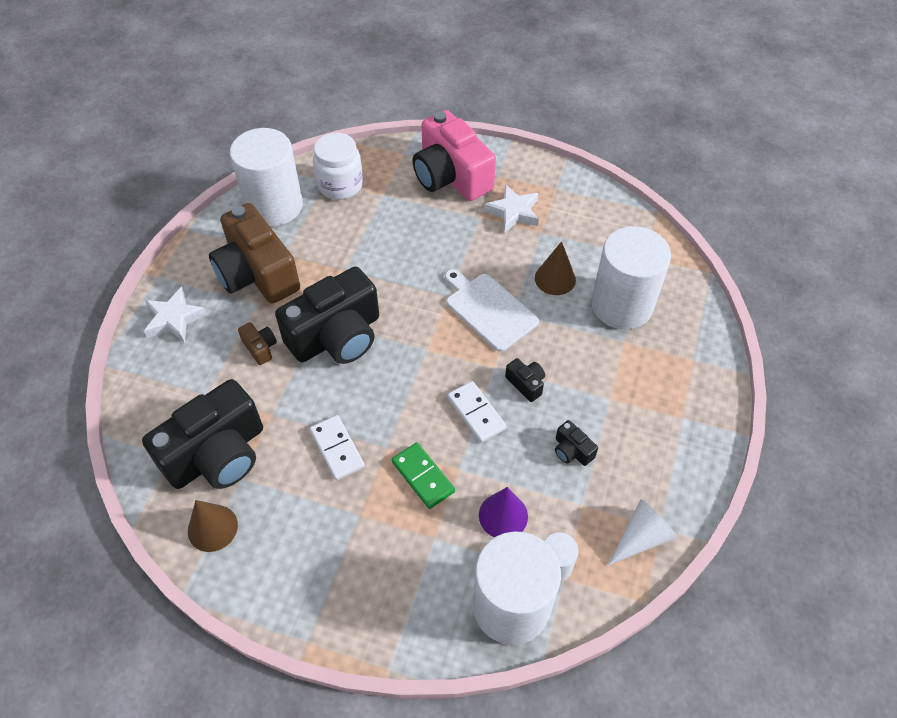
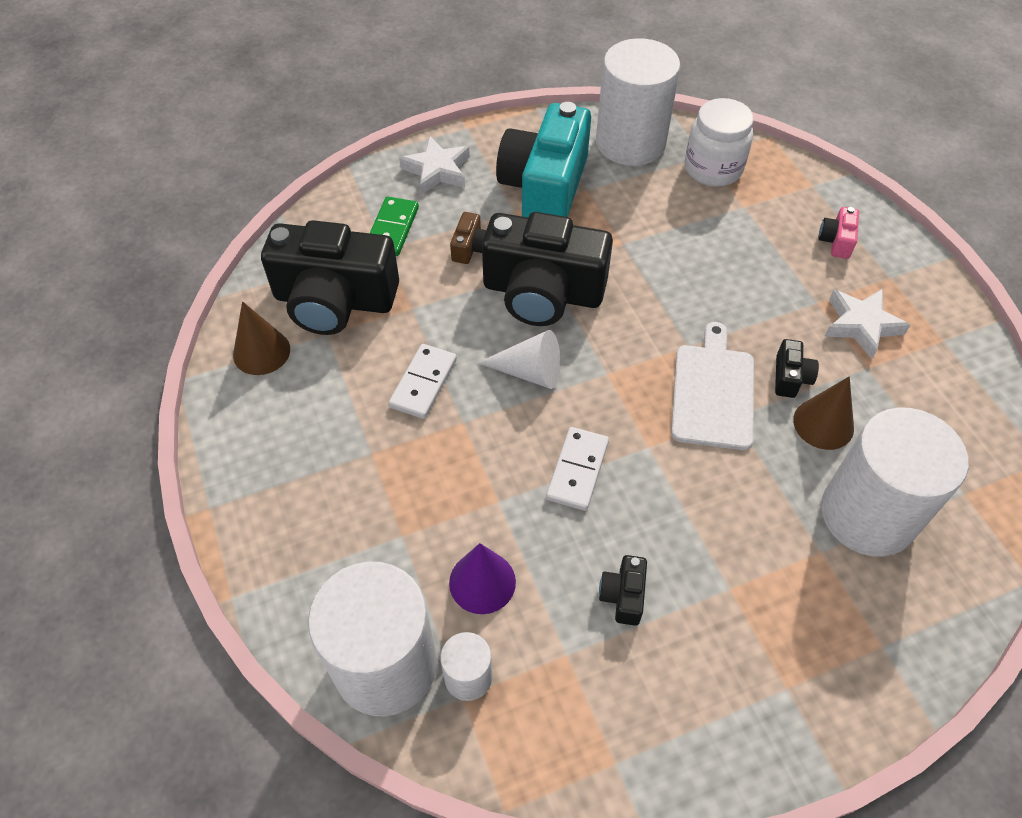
camera: 50 degrees right, 0 degrees up
brown camera [209,203,300,303] -> turquoise camera [496,102,591,217]
green domino [392,442,455,509] -> green domino moved to [370,196,419,256]
pink camera [412,110,496,201] -> pink camera [818,207,859,259], size x0.40
black camera [505,358,545,402] -> black camera moved to [775,339,819,398]
white cone [607,499,677,566] -> white cone moved to [477,330,561,389]

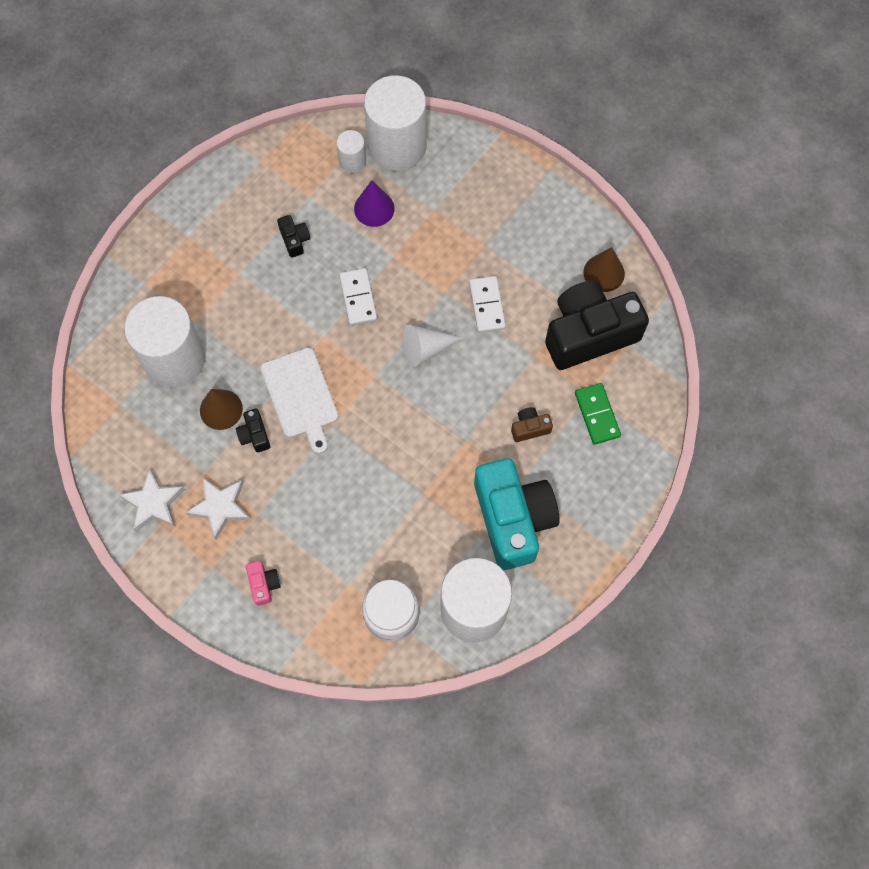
camera: 150 degrees right, 15 degrees up
white star [399,136,470,195] -> white star moved to [119,468,185,532]
brown camera [450,212,486,264] -> brown camera turned 90 degrees clockwise [511,407,553,442]
black camera [482,212,613,326] -> none

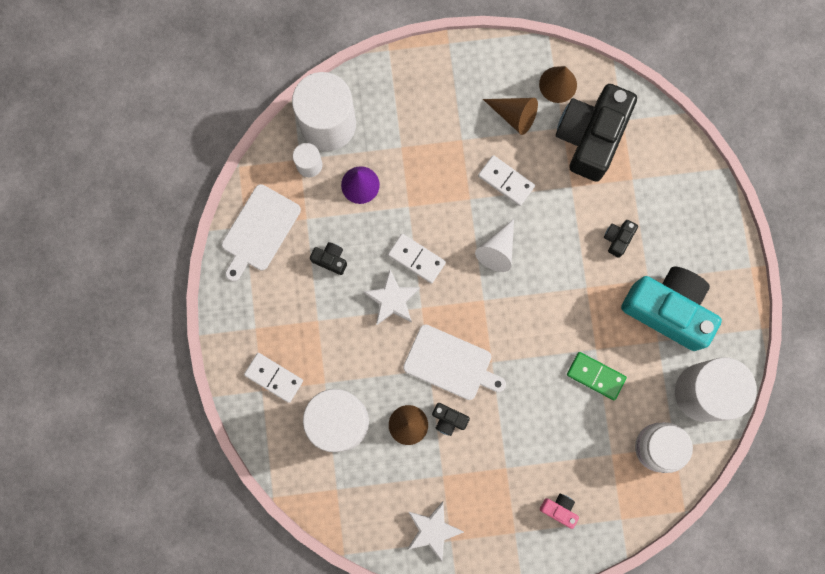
camera: 45 degrees left, 10 degrees up
white star [185,478,251,540] -> white star moved to [363,270,420,325]
brown camera [511,407,553,442] -> black camera [604,220,638,258]
green domino [575,383,621,445] -> green domino moved to [567,352,627,400]
none -> white cutting board [222,184,301,281]
none -> white domino [244,353,303,403]
none -> brown cone [483,98,538,135]

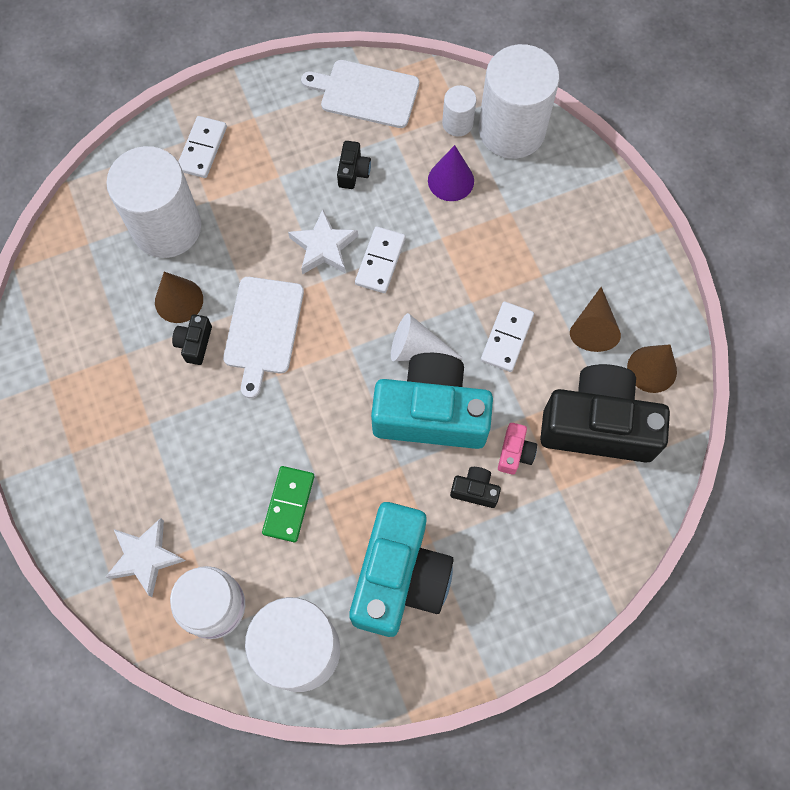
camera: 75 degrees right, 10 degrees down
white star [408,502,464,561] -> white star moved to [106,518,185,597]
pink camera [540,494,579,529] -> pink camera moved to [498,423,537,474]
none -> turquoise camera [371,353,493,449]

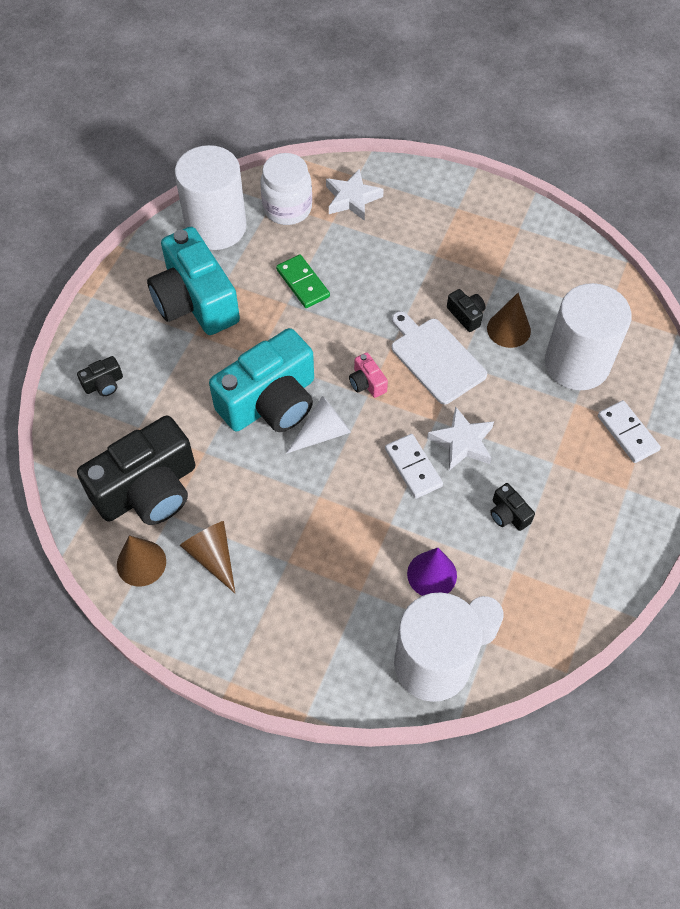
camera: 135 degrees right, 10 degrees down
white cutting board [301,60,419,128] -> none
black camera [450,467,501,508] -> black camera moved to [77,356,123,396]
white domino [481,302,534,372] -> none
pink camera [498,423,537,474] -> pink camera moved to [349,352,388,398]

